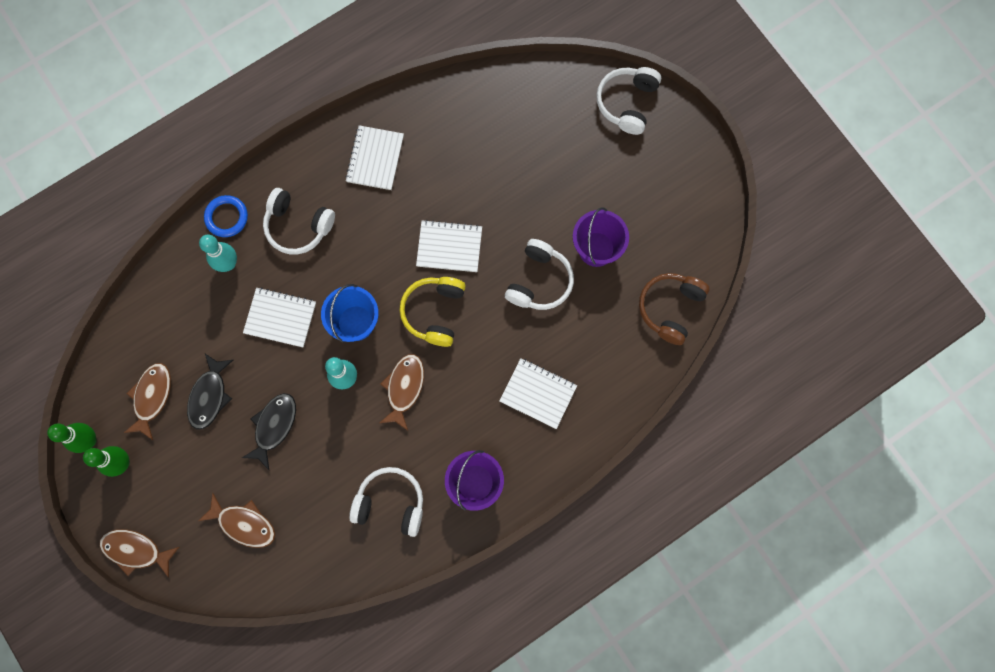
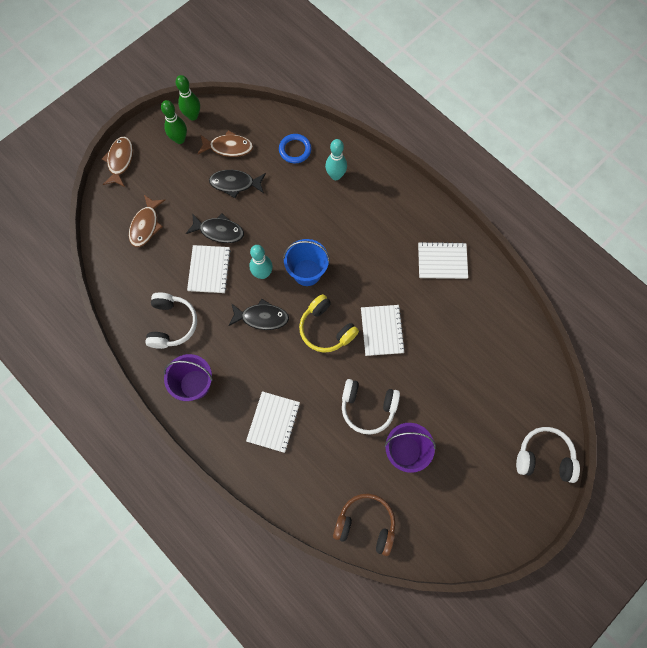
camera: 80 degrees right, 5 degrees down
blue ring [204,195,248,237] -> blue ring moved to [279,134,311,163]
white notebook [243,287,316,348] -> white notebook moved to [187,245,231,293]
white headphones [263,188,335,255] -> none
brown fish [380,354,424,431] -> black fish [228,298,289,330]
yellow headphones [400,277,466,347] -> yellow headphones turned 135 degrees counterclockwise [299,294,359,353]

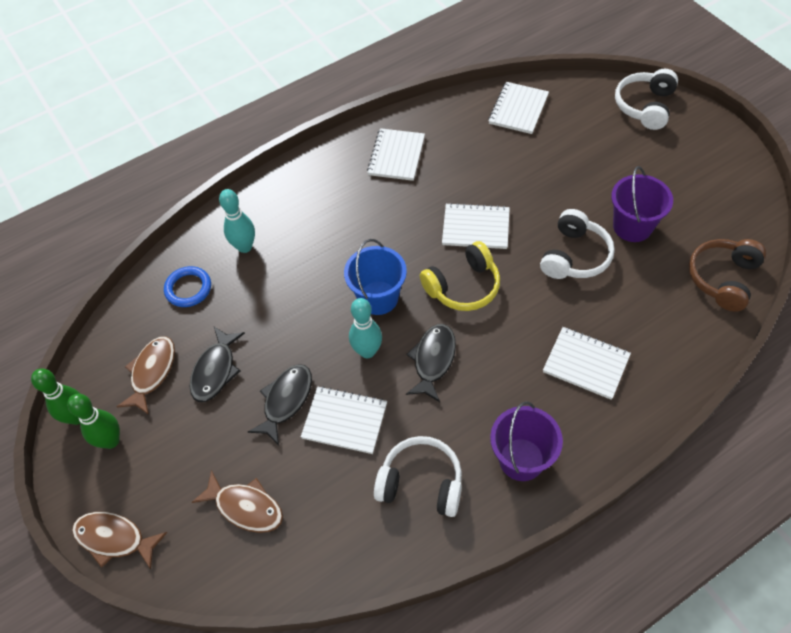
camera: 75 degrees left, 15 degrees down
none -> white notebook [488,82,549,134]

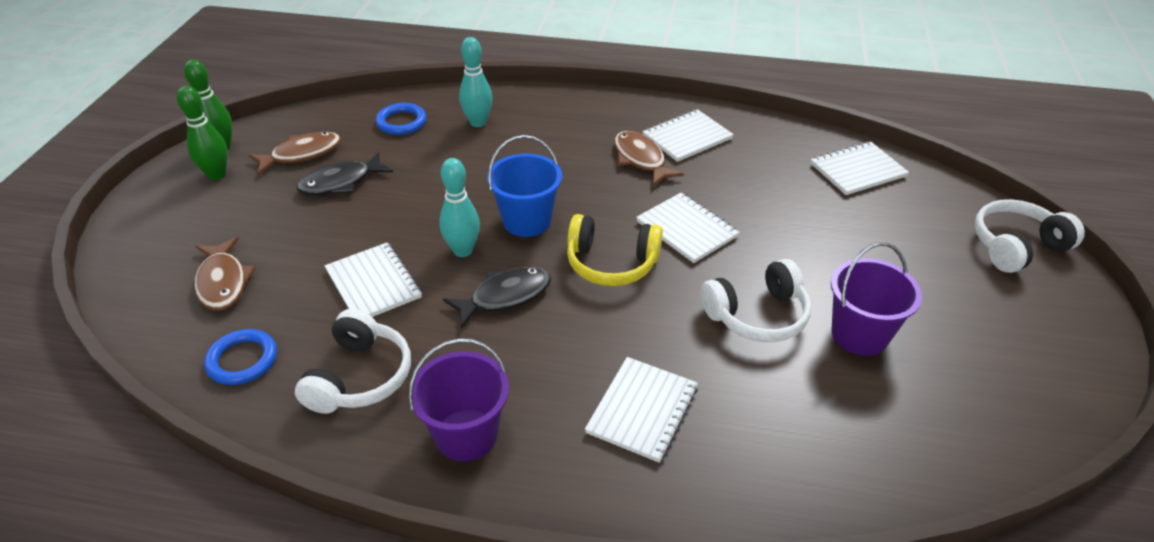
camera: 40 degrees right, 15 degrees down
brown fish [72,512,167,569] -> brown fish moved to [614,131,684,186]
black fish [248,364,312,445] -> none
white headphones [374,436,462,517] -> white headphones turned 45 degrees clockwise [295,309,411,414]
white notebook [543,327,631,400] -> white notebook turned 45 degrees clockwise [585,357,698,463]
brown headphones [689,239,766,312] -> none
none -> blue ring [204,329,277,385]

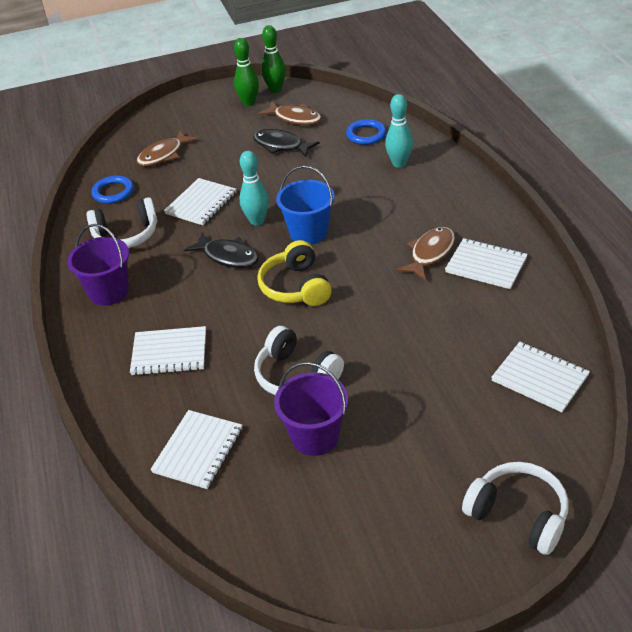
camera: 65 degrees right, 0 degrees up
white notebook [636,192,740,263] -> white notebook moved to [150,410,242,489]

